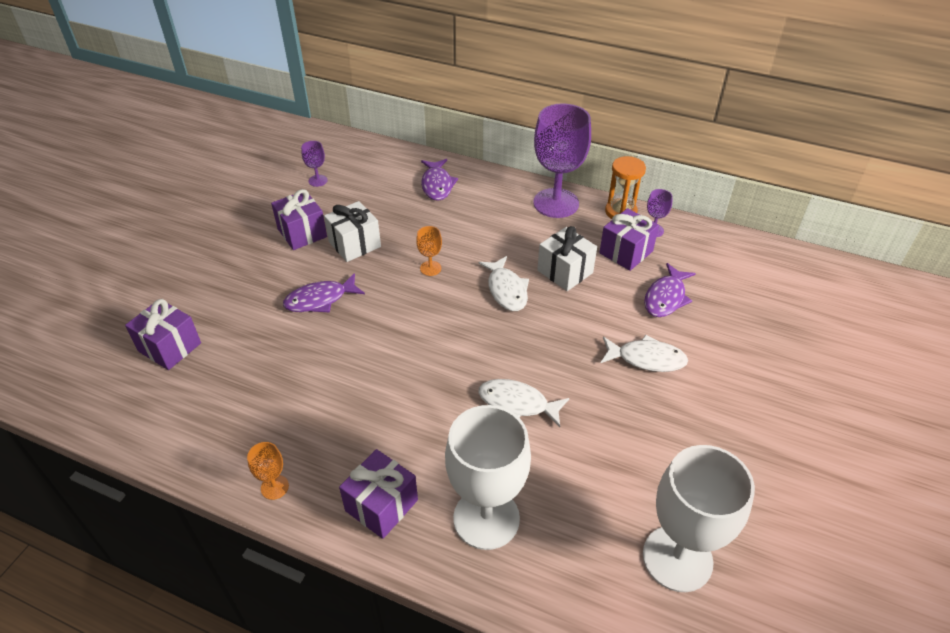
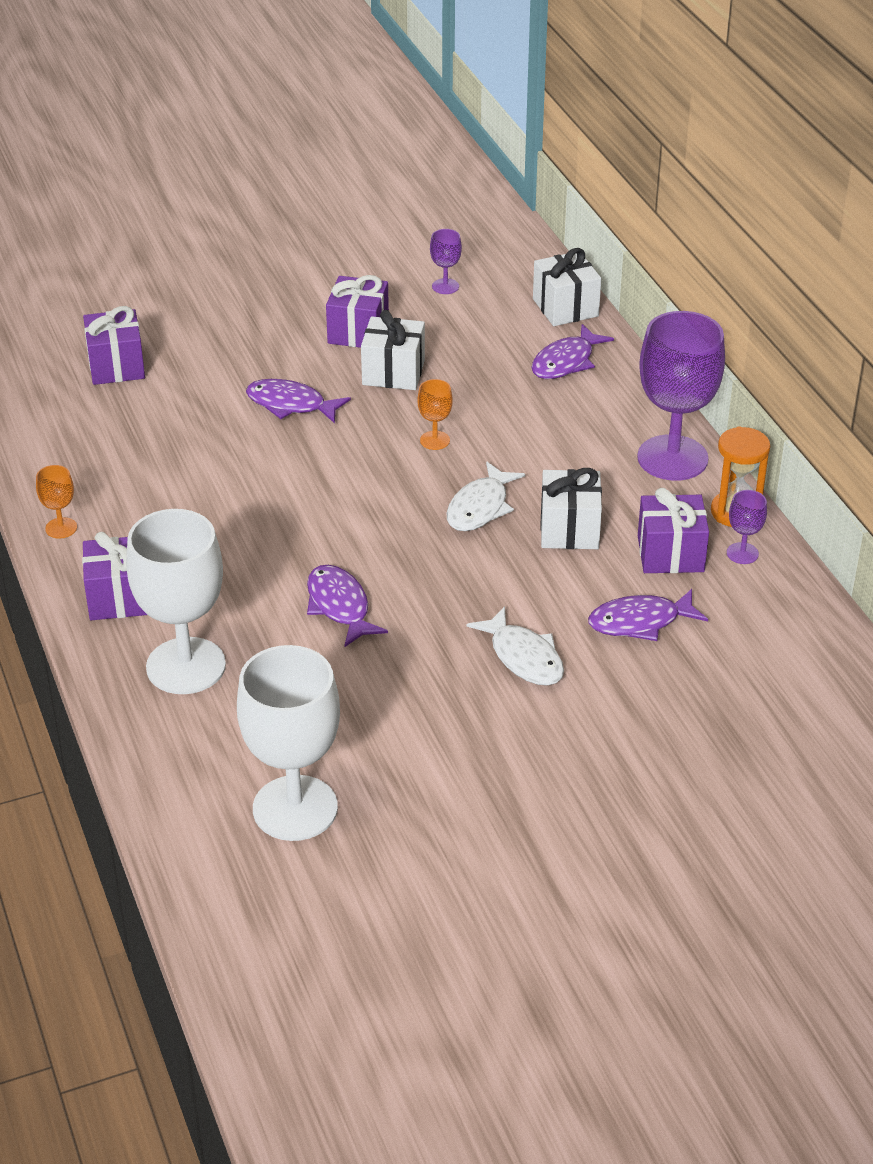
camera: 45 degrees right, 5 degrees down
white fish [478,379,569,427] -> purple fish [307,565,388,647]
none -> white gift [533,248,601,326]

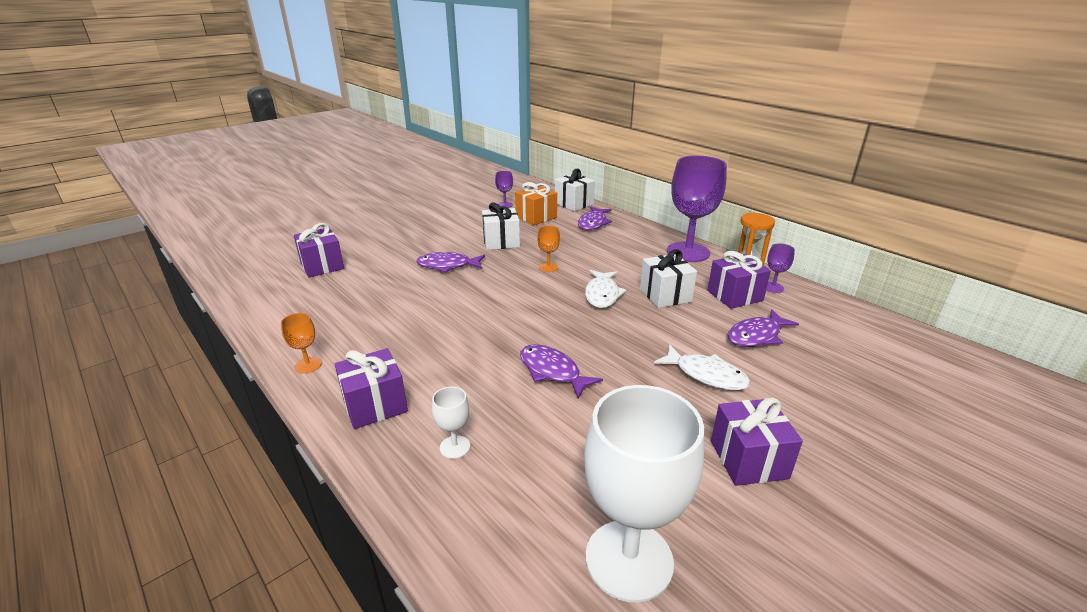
camera: 20 degrees left, 10 degrees down
white goblet [126,509,226,694] -> white goblet [432,387,470,459], size x0.43
purple gift [326,275,389,348] -> purple gift moved to [711,397,803,486]
none -> orange gift [515,182,557,225]

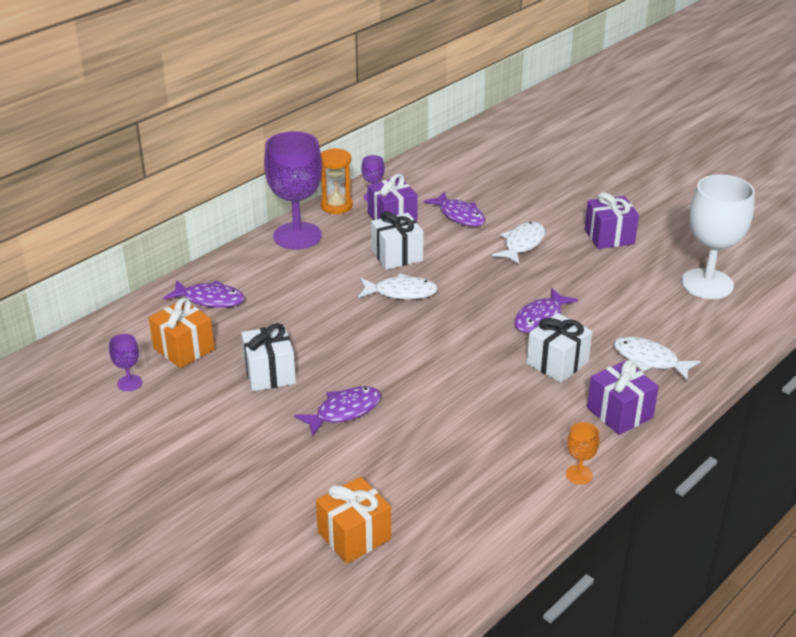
camera: 95 degrees left, 5 degrees up
purple gift [294,223,344,278] -> orange gift [316,477,391,564]
purple fish [416,252,485,273] -> purple fish turned 120 degrees counterclockwise [294,386,381,436]
white goblet [432,387,470,459] -> white fish [614,336,700,381]
orange goblet [537,226,560,272] -> none
white gift [555,169,595,211] -> white gift moved to [527,313,592,383]

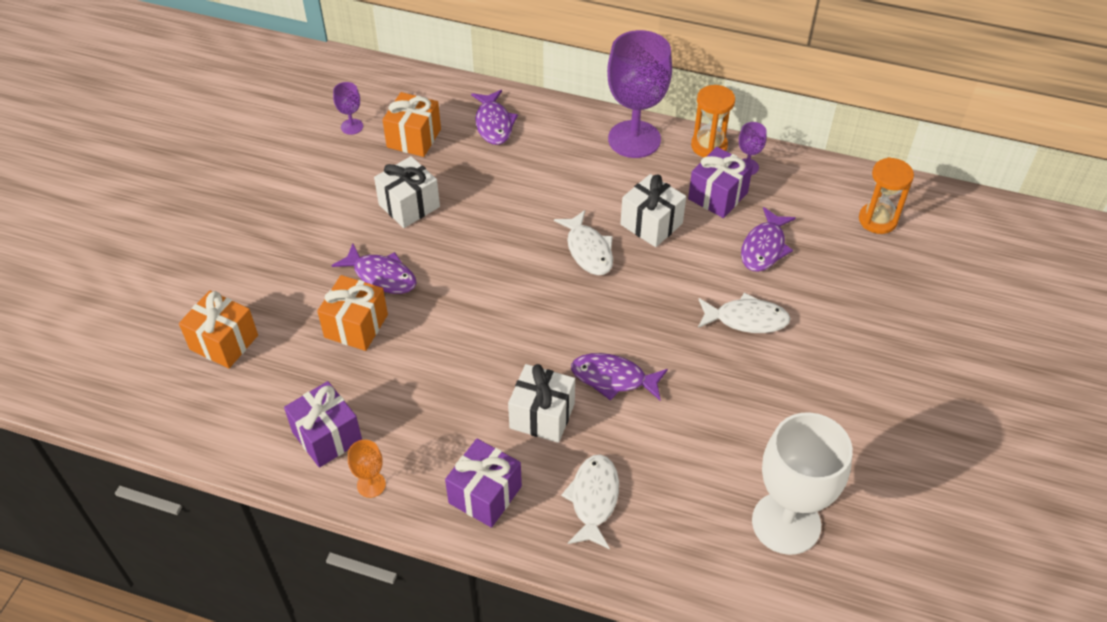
camera: 65 degrees right, 15 degrees up
purple gift [585,192,639,249] -> purple gift moved to [284,381,362,468]
none -> orange gift [317,275,388,351]
none -> orange hourglass [859,157,914,234]

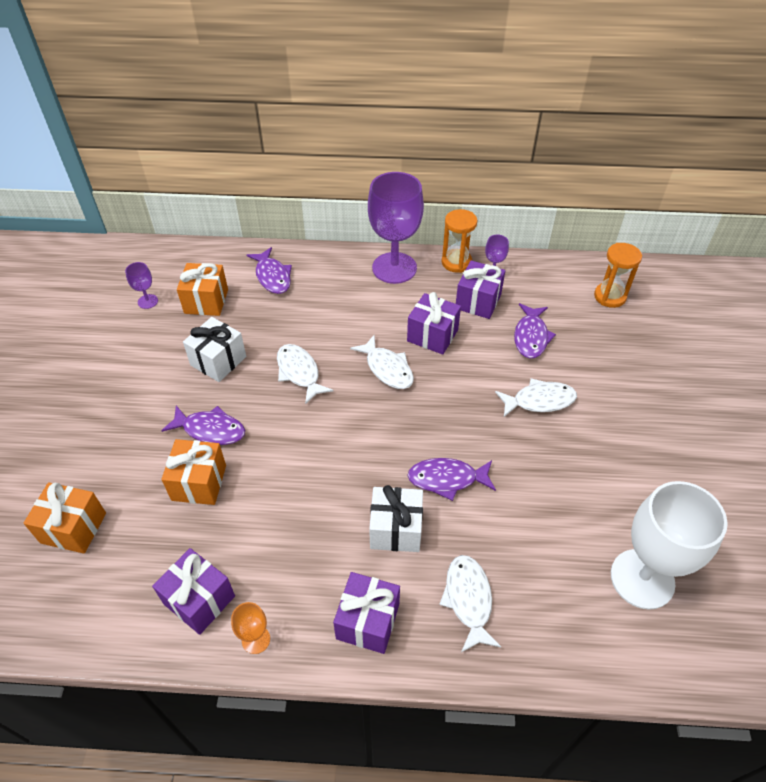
camera: 15 degrees left, 0 degrees up
white gift [621,174,686,247] -> purple gift [407,292,461,355]
none -> white fish [277,344,333,404]

